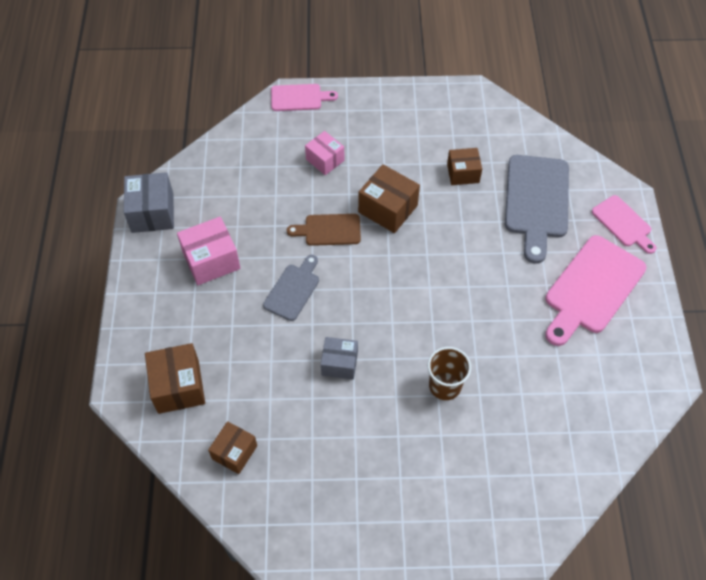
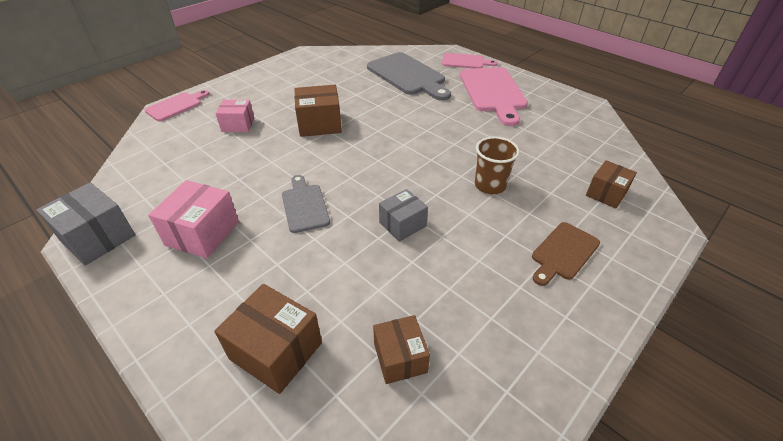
camera: 45 degrees left, 15 degrees down
brown cutting board [287,214,361,246] -> brown cutting board moved to [532,222,600,286]
brown box [447,148,482,185] -> brown box moved to [586,160,637,208]

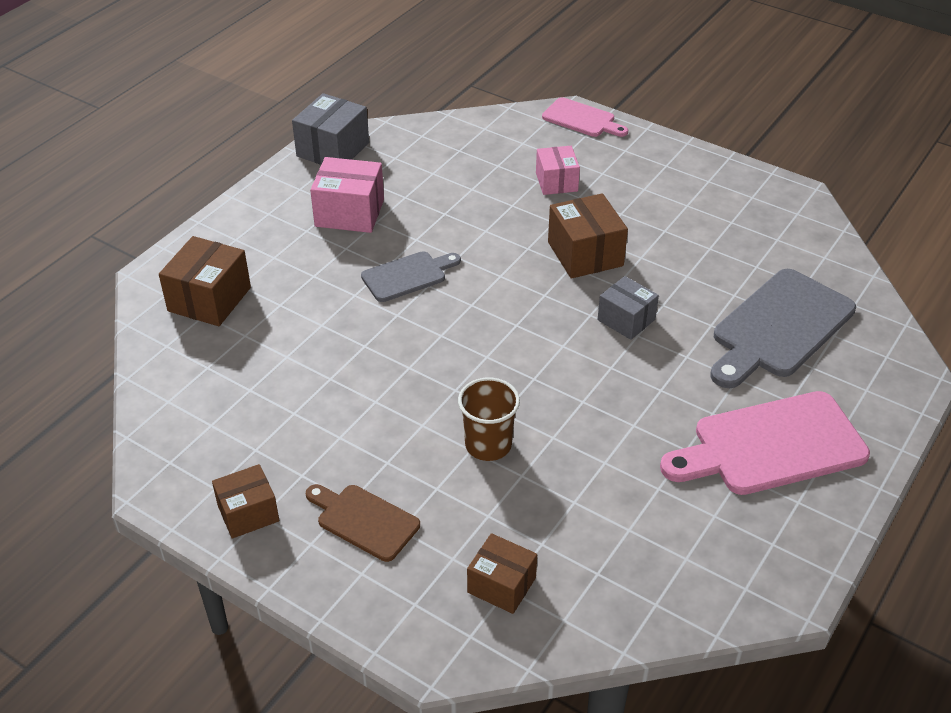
camera: 80 degrees right, 0 degrees up
brown box [373,315,430,384] -> brown box moved to [212,464,279,539]
grey box [379,189,428,242] -> grey box moved to [598,276,659,340]
pink cutting board [442,53,498,69] -> none

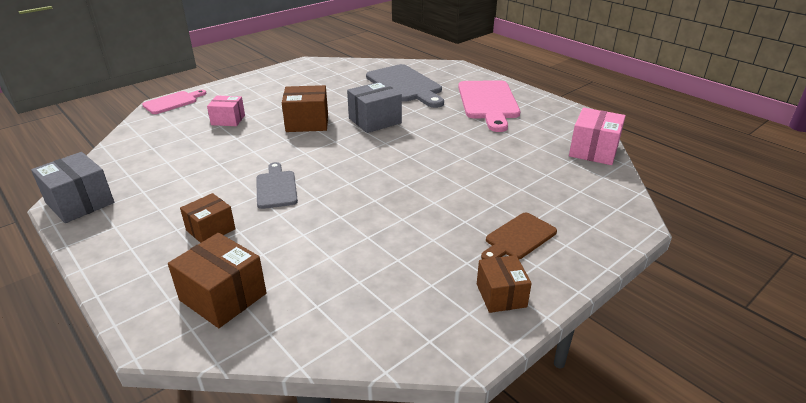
camera: 75 degrees left, 10 degrees down
pink box [310,157,384,233] -> pink box moved to [569,108,626,165]
brown cup [458,378,520,461] -> none
brown box [467,533,537,614] -> brown box moved to [180,193,236,243]
grey box [598,276,659,340] -> grey box [347,81,402,133], size x1.51

